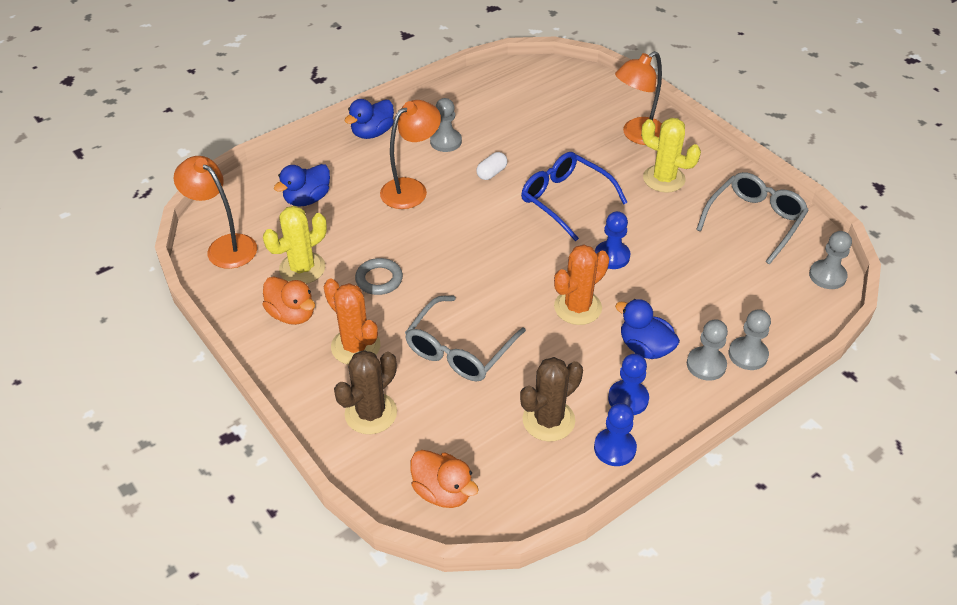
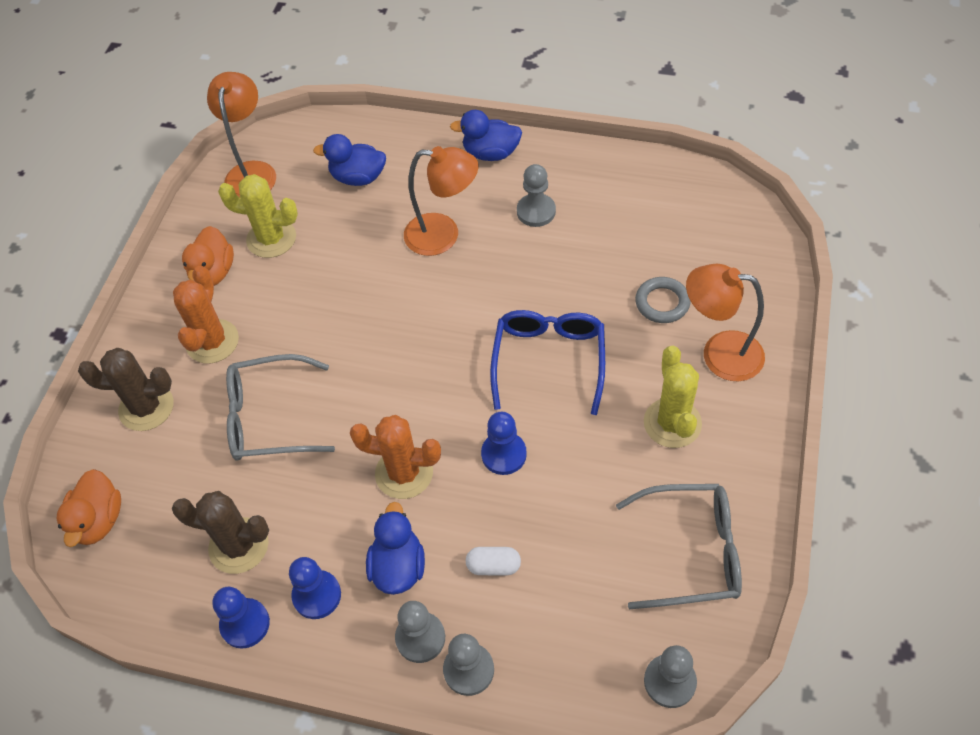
camera: 55 degrees right, 10 degrees up
grey ring [355,258,403,295] -> grey ring moved to [635,277,691,323]
white capsule [476,152,507,180] -> white capsule moved to [466,547,521,576]

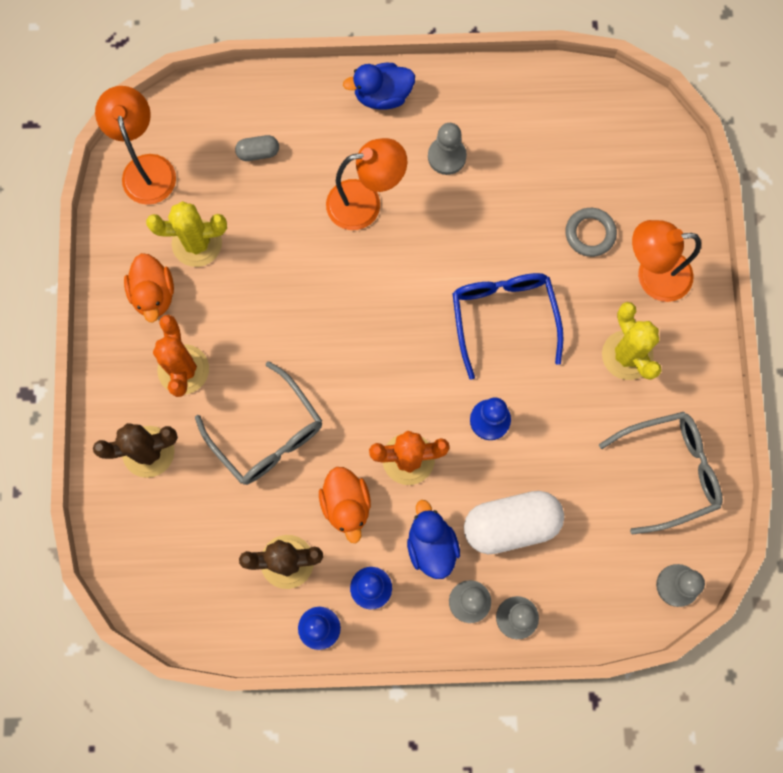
camera: 20 degrees left, 20 degrees up
orange duck [56,469,121,547] -> orange duck moved to [319,467,371,543]
grey glasses [226,354,335,461] -> grey glasses turned 105 degrees counterclockwise [195,361,322,485]
blue duck [313,134,386,186] -> grey capsule [235,135,279,161]
white capsule [466,547,521,576] -> white capsule [464,491,564,554], size x2.11

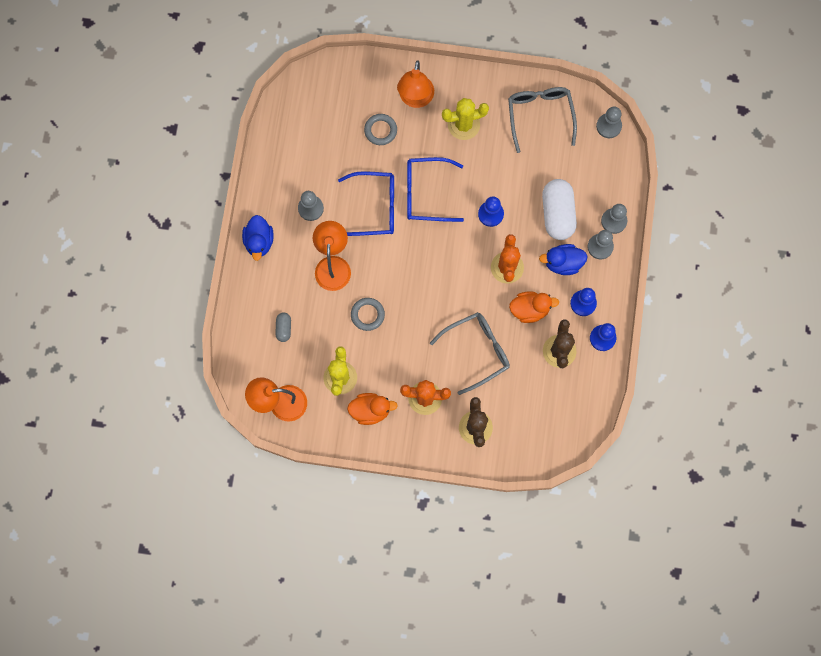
camera: 80 degrees left, 0 degrees up
none -> blue glasses [338,171,394,236]
none -> grey ring [351,298,385,331]

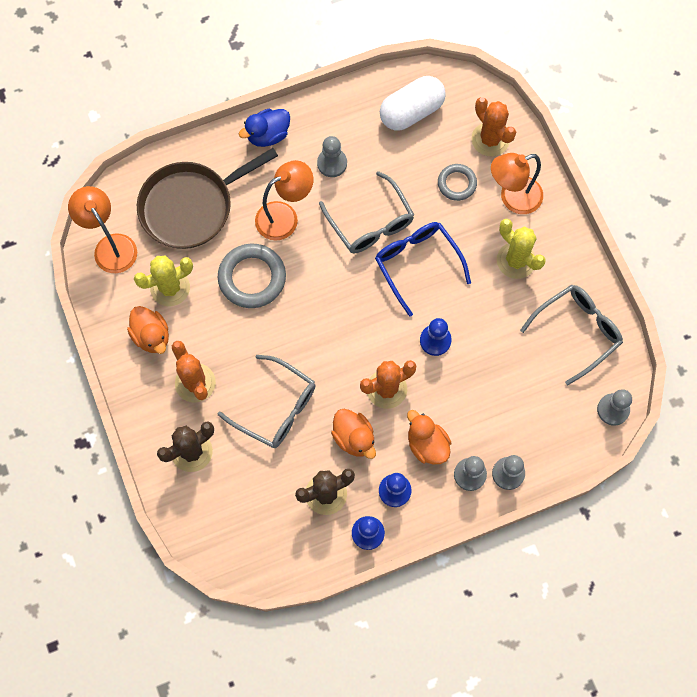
camera: 60 degrees right, 5 degrees down
grey capsule [275,312,291,342] -> brown pan [137,148,278,249]
blue glasses [338,171,394,236] -> grey glasses [319,171,414,253]
grey ring [351,298,385,331] -> grey ring [218,243,286,308], size x1.68
blue duck [539,244,588,275] -> orange duck [407,410,452,464]
white capsule [542,179,577,240] -> white capsule moved to [380,76,446,131]
none -> orange cactus [472,97,516,156]

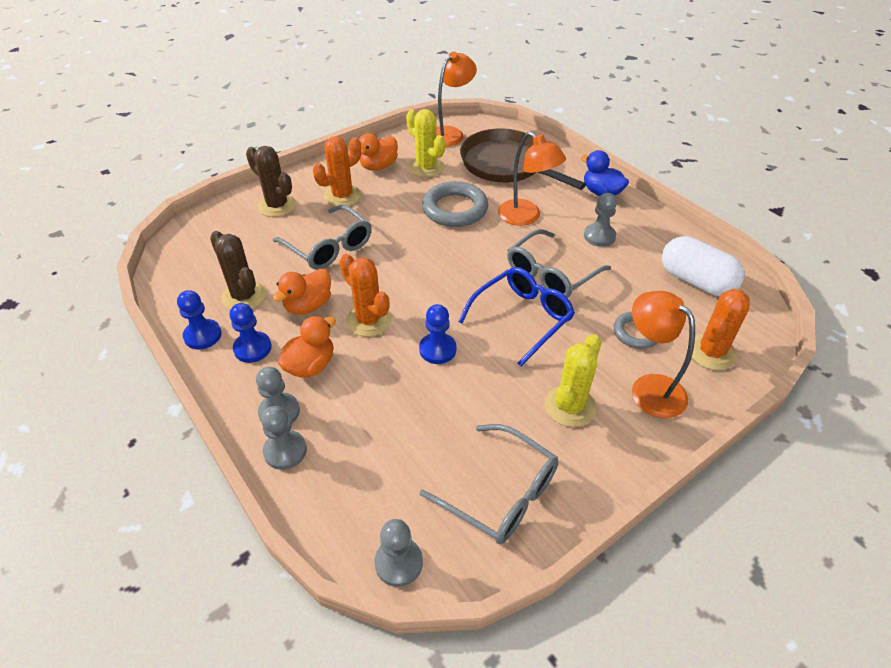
camera: 75 degrees right, 25 degrees down
grey glasses [217,355,316,448] -> grey glasses turned 60 degrees counterclockwise [272,205,372,270]

